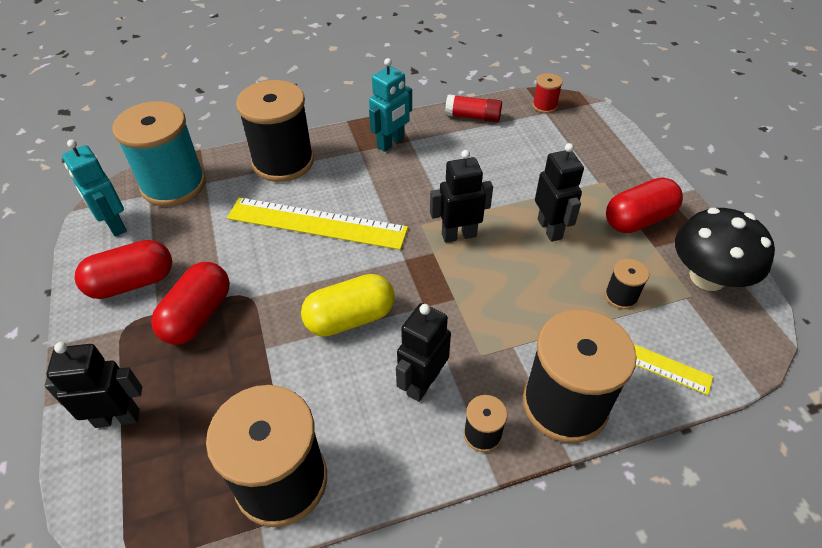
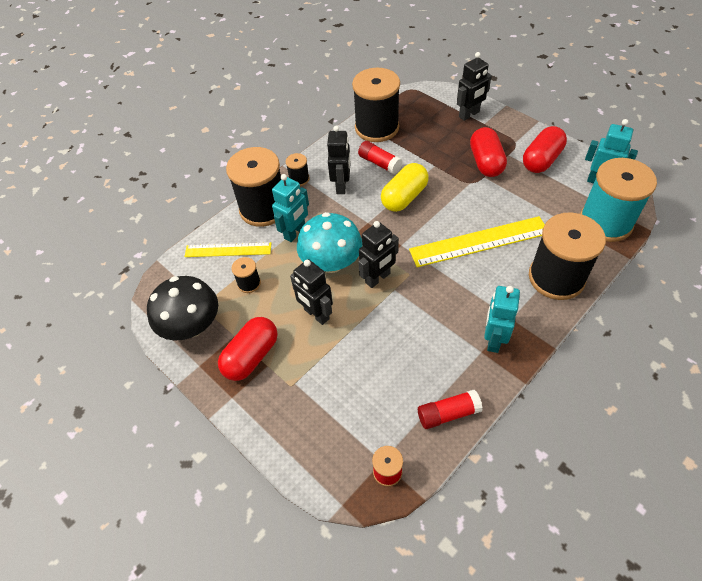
camera: 155 degrees right, 5 degrees up
none -> turquoise robot [272,174,309,242]
none -> turquoise mushroom [297,212,362,273]
none -> red glue stick [358,141,403,174]

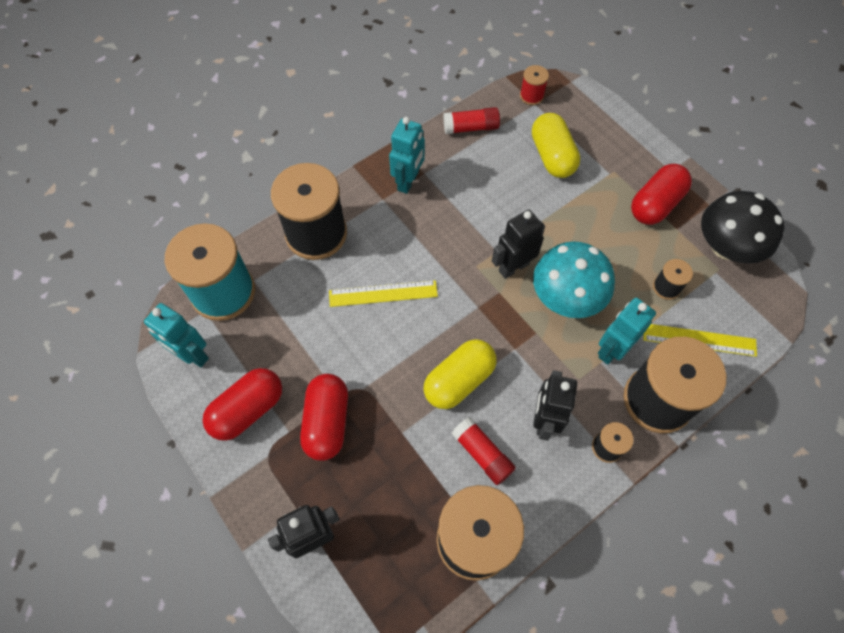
camera: 175 degrees left, 10 degrees up
black robot [290,259,333,325] -> none
yellow ruler [409,216,545,267] -> yellow ruler [329,280,438,307], size x0.63
none -> yellow capsule [532,113,580,178]

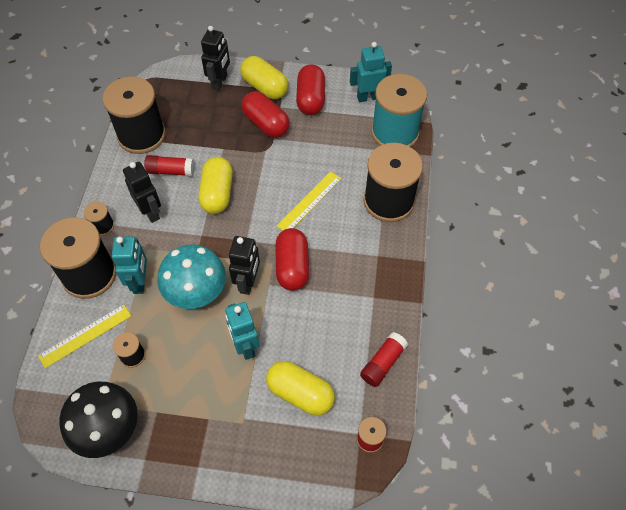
camera: 135 degrees right, 5 degrees down
turquoise robot [389,117,425,194] -> turquoise robot moved to [225,302,259,360]
red capsule [631,164,692,225] -> red capsule moved to [275,228,309,291]
none -> yellow capsule [240,56,288,99]

